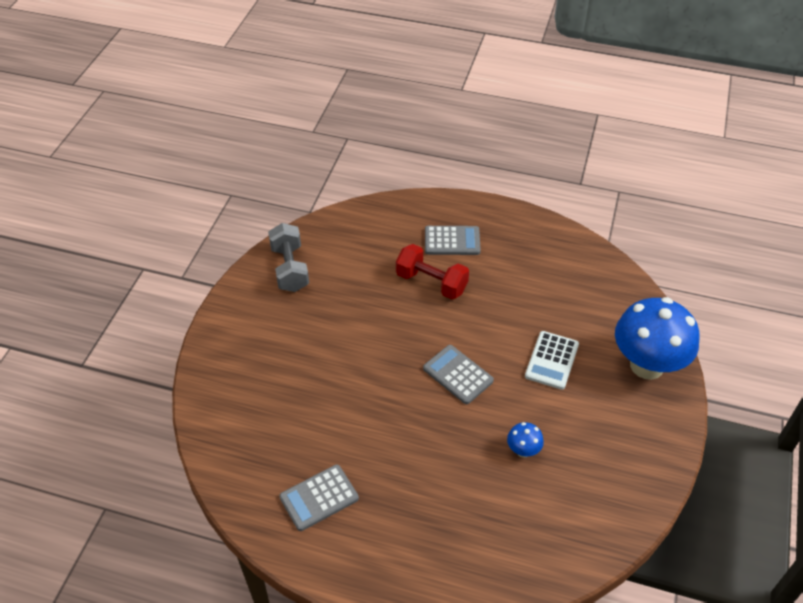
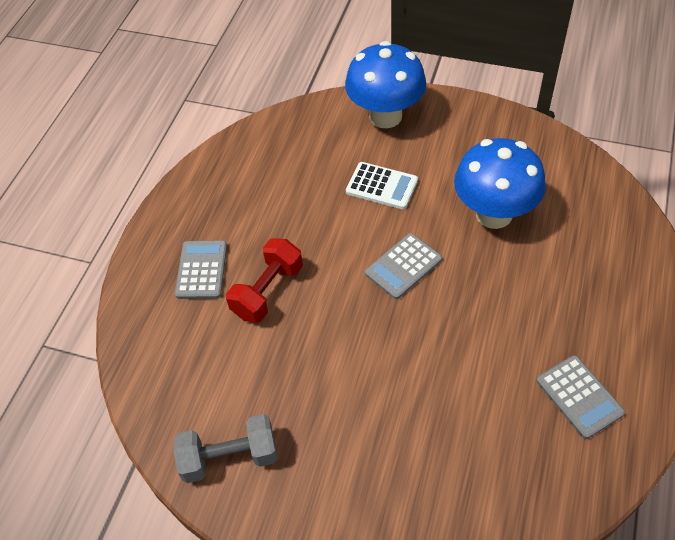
camera: 85 degrees left, 5 degrees up
blue mushroom [507,422,544,458] -> blue mushroom [454,138,546,229], size x2.40

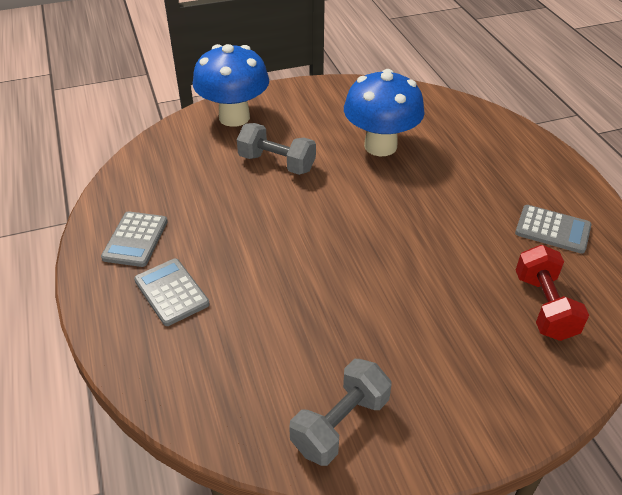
camera: 40 degrees left, 10 degrees down
red dumbbell [226,238,303,323] -> red dumbbell moved to [516,245,589,341]
white calculator [346,162,418,209] -> grey dumbbell [237,123,316,175]
grey calculator [365,233,442,299] -> grey calculator moved to [101,211,168,267]

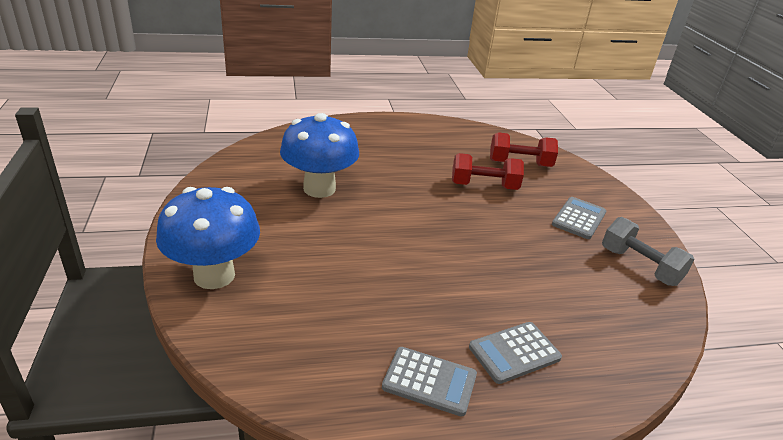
camera: 85 degrees left, 10 degrees down
grey dumbbell [237,123,316,175] -> none
grey calculator [515,205,592,254] -> grey calculator moved to [552,197,606,239]
none -> red dumbbell [452,153,524,190]

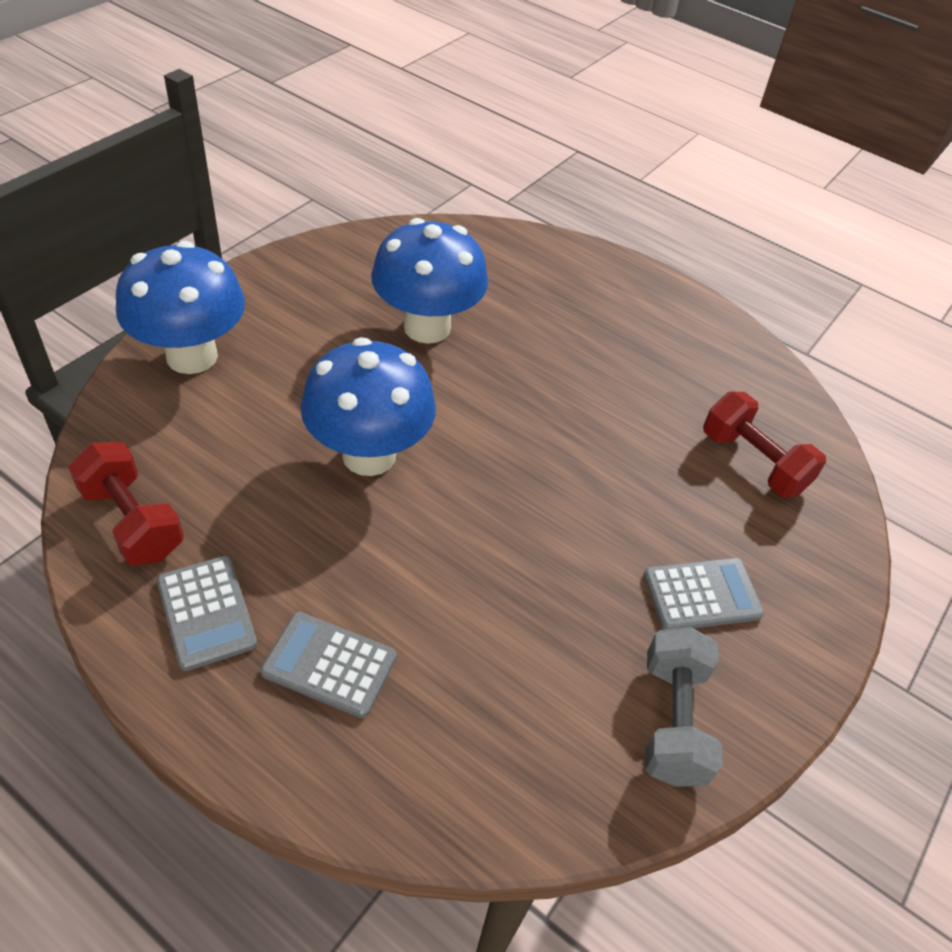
camera: 45 degrees right, 15 degrees up
red dumbbell [452,153,524,190] -> red dumbbell moved to [68,442,184,566]
none -> blue mushroom [301,337,436,476]

